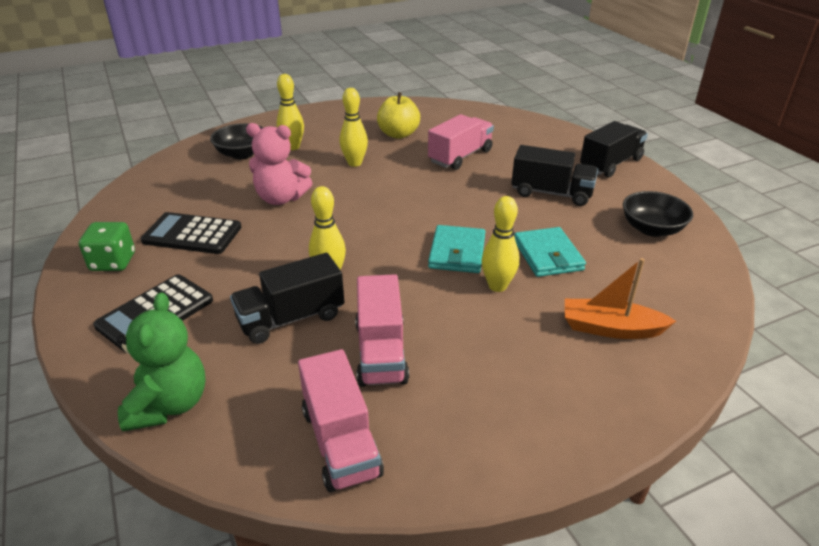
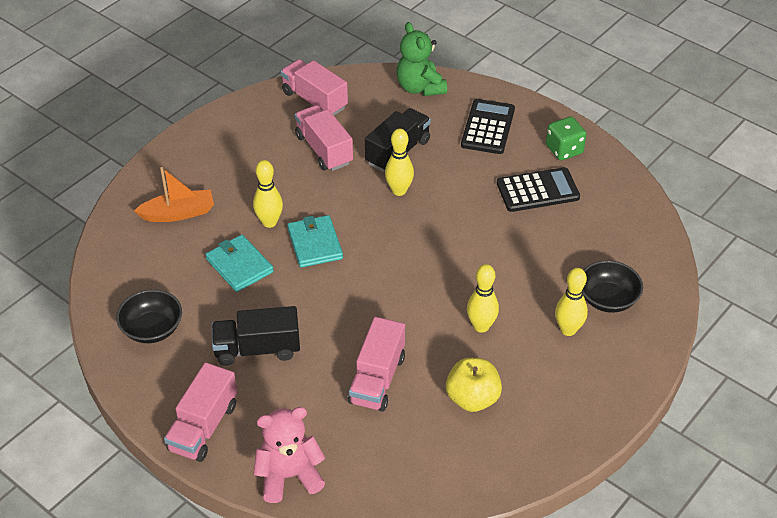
camera: 155 degrees right, 10 degrees up
pink teddy bear [246,123,312,205] -> pink teddy bear moved to [254,407,325,503]
black truck [580,121,648,177] -> pink truck [164,362,237,462]

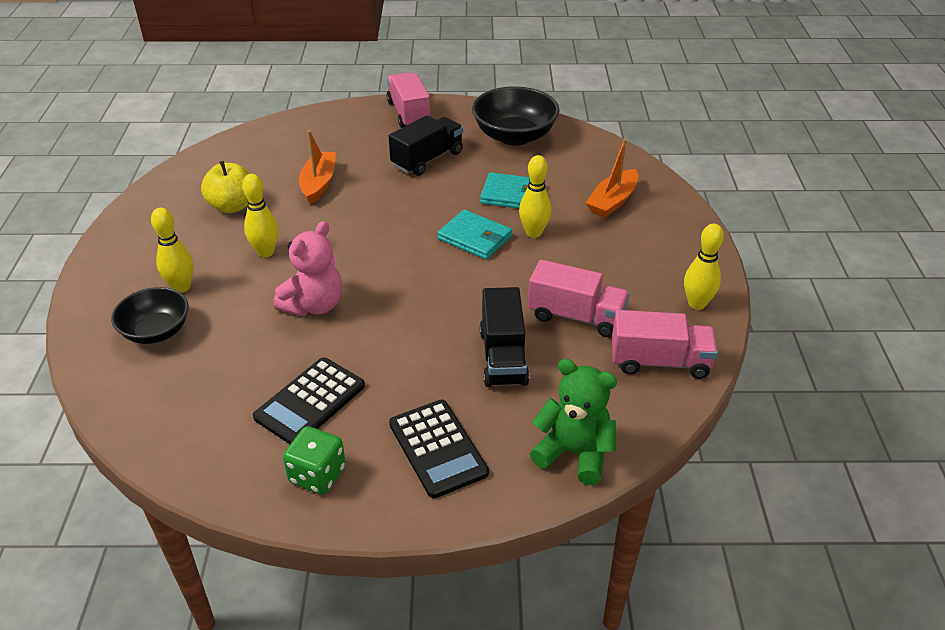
camera: 140 degrees right, 5 degrees down
black bowl [116,289,182,343] -> black bowl [472,86,560,145], size x1.53
pink teddy bear [254,407,325,503] -> pink teddy bear moved to [273,221,342,316]
pink truck [348,317,405,412] -> orange boat [299,130,336,204]
yellow bowling pin [385,129,414,196] -> yellow bowling pin moved to [684,224,724,310]

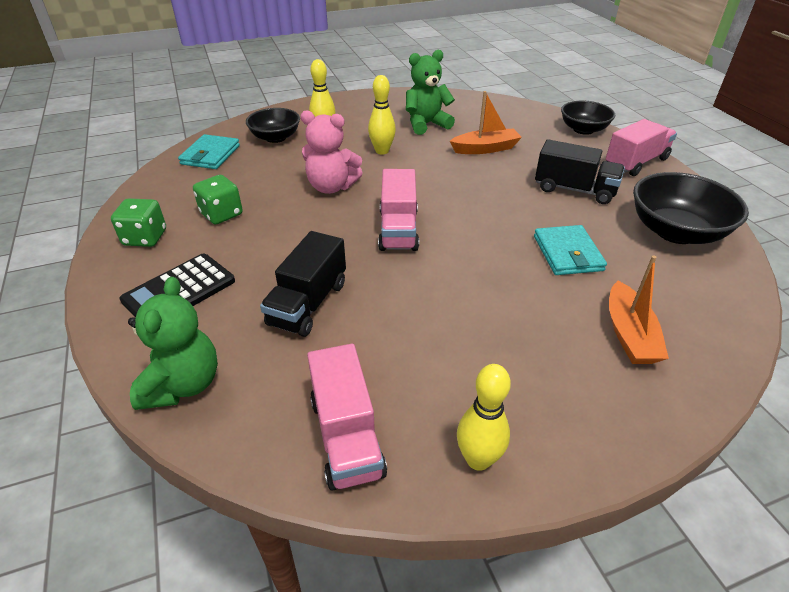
camera: 70 degrees right, 0 degrees up
yellow apple [201,161,250,213] -> green teddy bear [406,50,455,135]
black calculator [253,357,365,444] -> green dice [193,175,243,225]
turquoise wallet [437,210,512,260] -> turquoise wallet moved to [178,134,240,169]
black truck [480,287,530,387] -> black truck turned 45 degrees counterclockwise [260,231,346,337]
yellow bowling pin [519,155,551,238] -> none
pink truck [528,260,630,337] -> pink truck moved to [378,169,419,251]
orange boat [586,139,638,218] -> orange boat turned 105 degrees counterclockwise [609,255,669,364]
none -> black bowl [561,101,615,135]

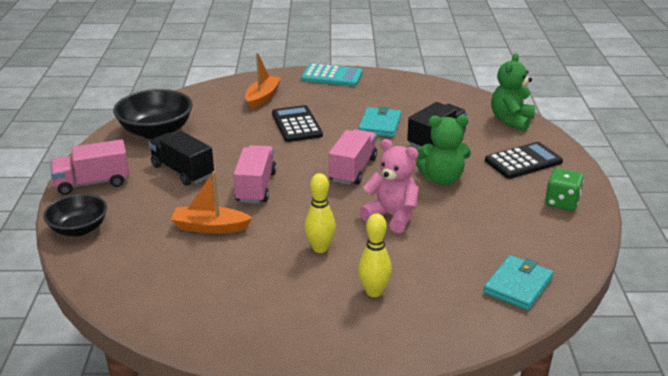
camera: 160 degrees left, 10 degrees down
green dice [193,175,243,225] -> none
black bowl [246,108,300,143] -> none
pink truck [307,344,387,491] -> pink truck moved to [233,145,277,203]
green teddy bear [406,50,455,135] -> green teddy bear moved to [416,115,471,185]
yellow bowling pin [457,364,511,471] -> none
turquoise wallet [534,225,607,275] -> turquoise wallet moved to [358,106,401,137]
none -> black calculator [272,105,323,142]
none -> turquoise calculator [301,64,363,86]

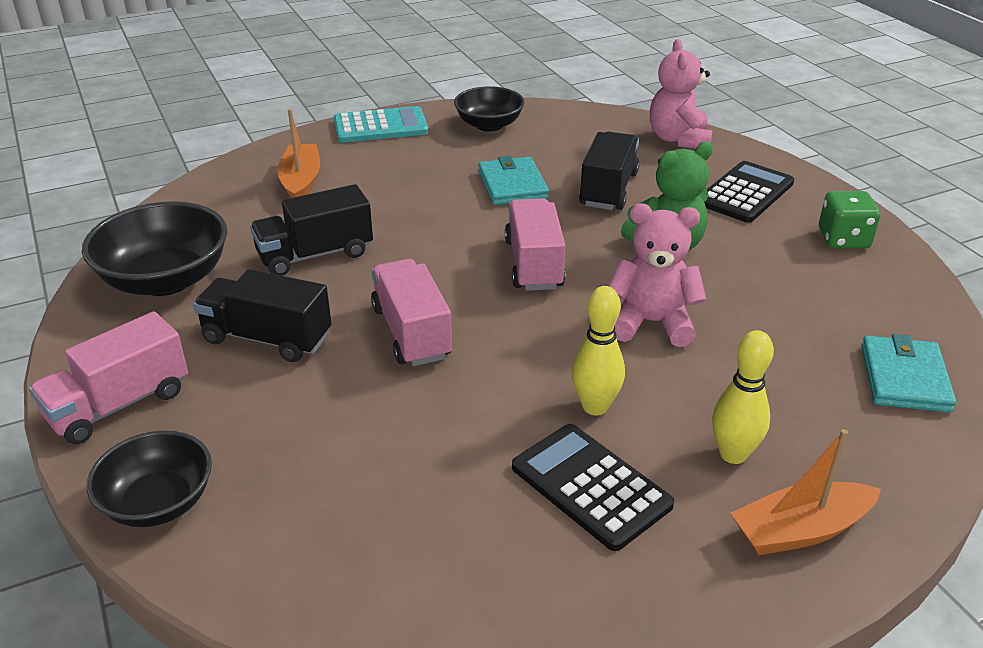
camera: 25 degrees left, 5 degrees up
orange boat [170,171,252,234] -> orange boat moved to [731,429,881,555]
black calculator [272,105,323,142] -> black calculator moved to [512,424,674,551]
green teddy bear [491,53,535,131] -> pink teddy bear [650,39,713,149]
none -> black truck [250,184,373,276]
none -> black bowl [454,86,525,132]

